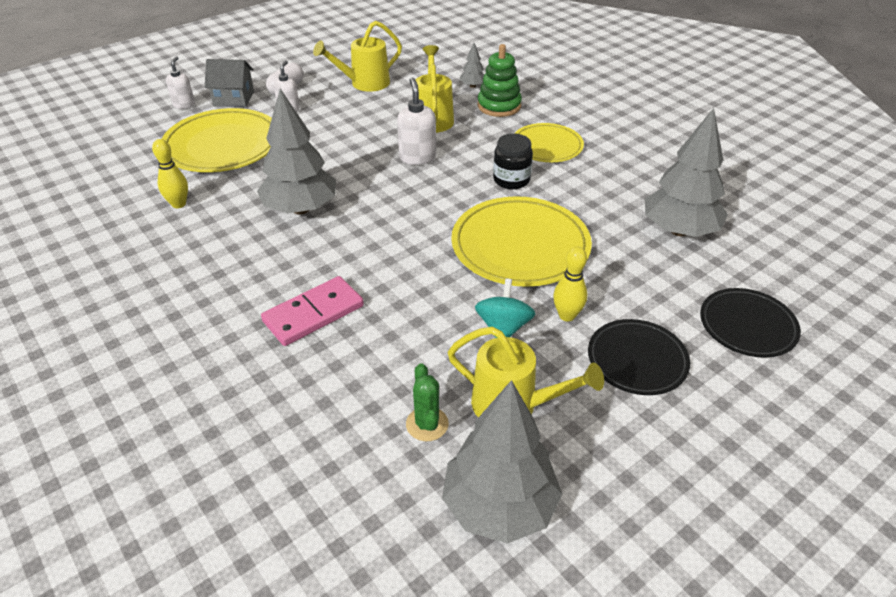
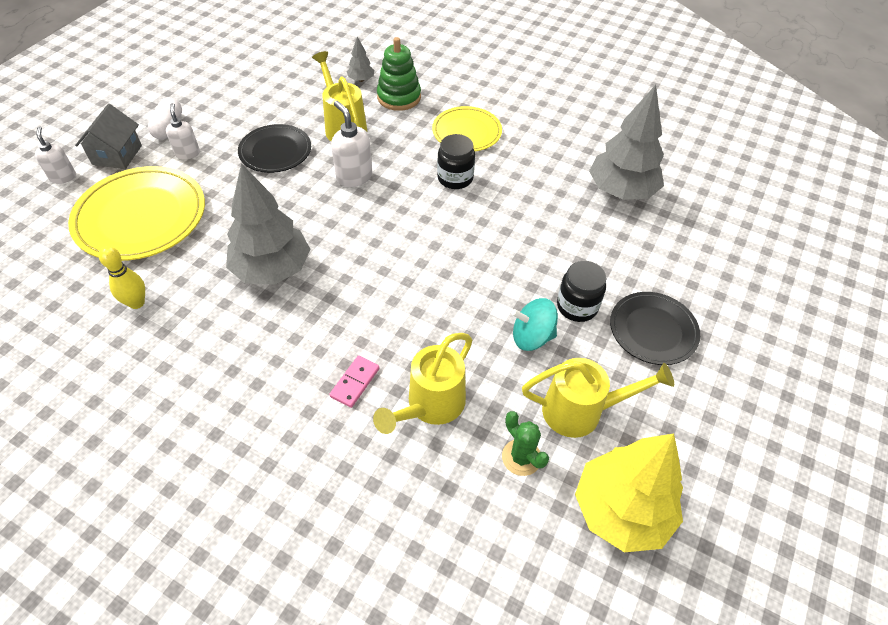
camera: 25 degrees left, 10 degrees up
grey house [205,59,254,107] -> grey house turned 60 degrees counterclockwise [75,104,142,169]
pink domino [261,276,364,346] -> pink domino [329,356,380,408], size x0.57
yellow watering can [313,21,402,92] -> yellow watering can moved to [373,333,472,434]
grey tree [442,380,562,544] -> yellow tree [575,433,683,552]
yellow plate [451,196,592,287] -> none
turquoise spinning top [475,279,535,338] -> turquoise spinning top turned 75 degrees counterclockwise [511,298,558,351]
yellow bowling pin [553,246,588,321] -> black jar [557,261,606,322]
black plate [700,288,801,358] -> black plate moved to [238,124,311,173]

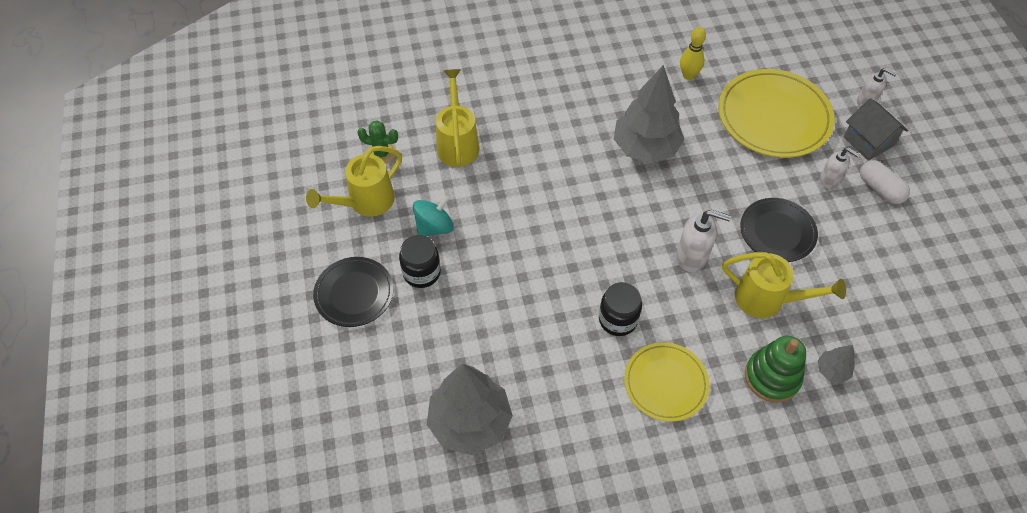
camera: 140 degrees right, 5 degrees up
pink domino [329,356,380,408] -> none
yellow tree [575,433,683,552] -> none

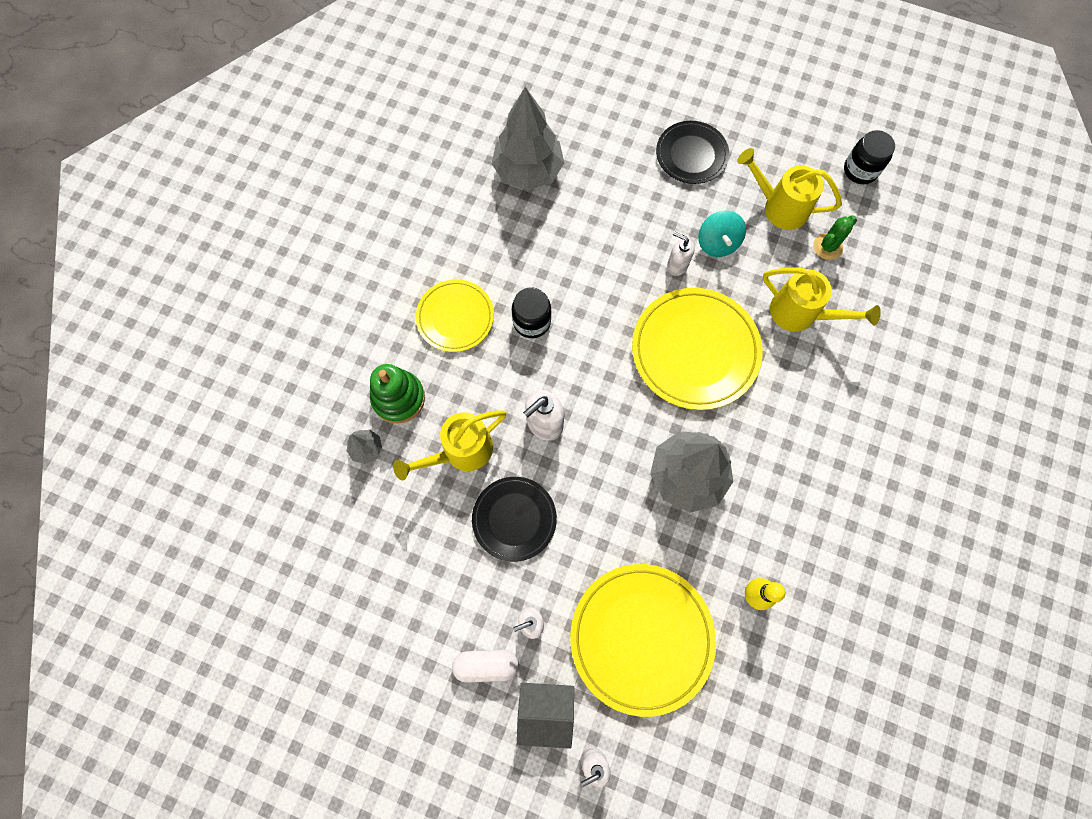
camera: 125 degrees right, 15 degrees up
yellow watering can [306,146,402,217] -> yellow watering can turned 60 degrees counterclockwise [737,148,842,230]
black jar [399,235,441,288] -> black jar moved to [844,130,895,184]
none -> yellow plate [632,288,762,410]
none -> white soap dispenser [667,231,694,276]

